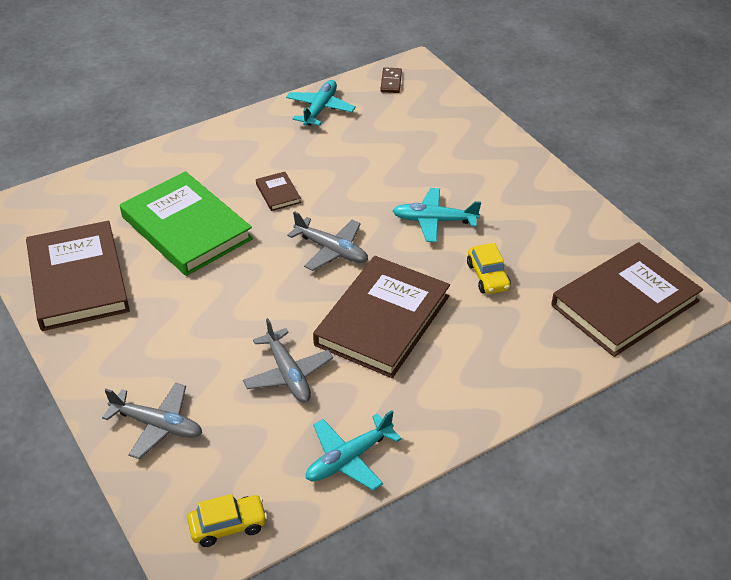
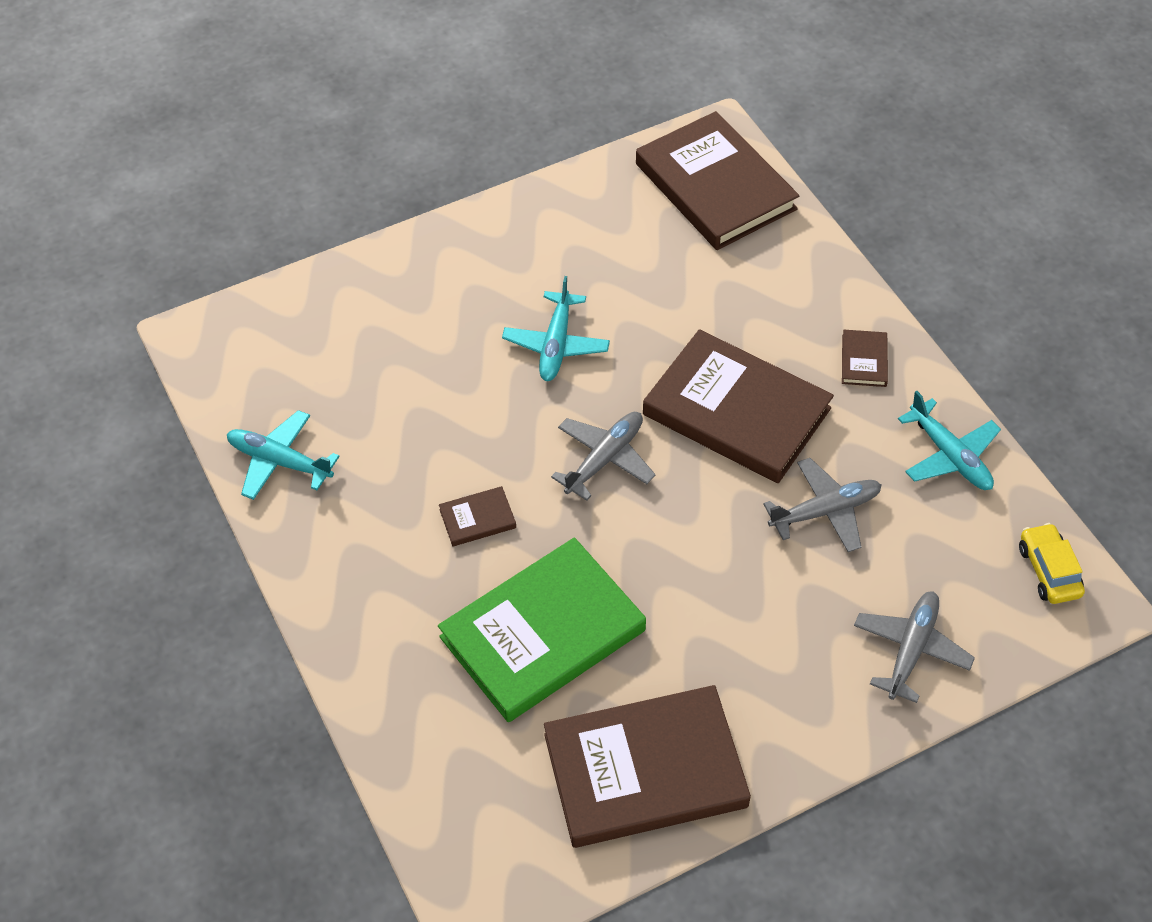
camera: 85 degrees left, 10 degrees up
brown domino [380,67,402,93] -> none
yellow car [467,243,511,294] -> none
none -> brown book [842,330,888,387]

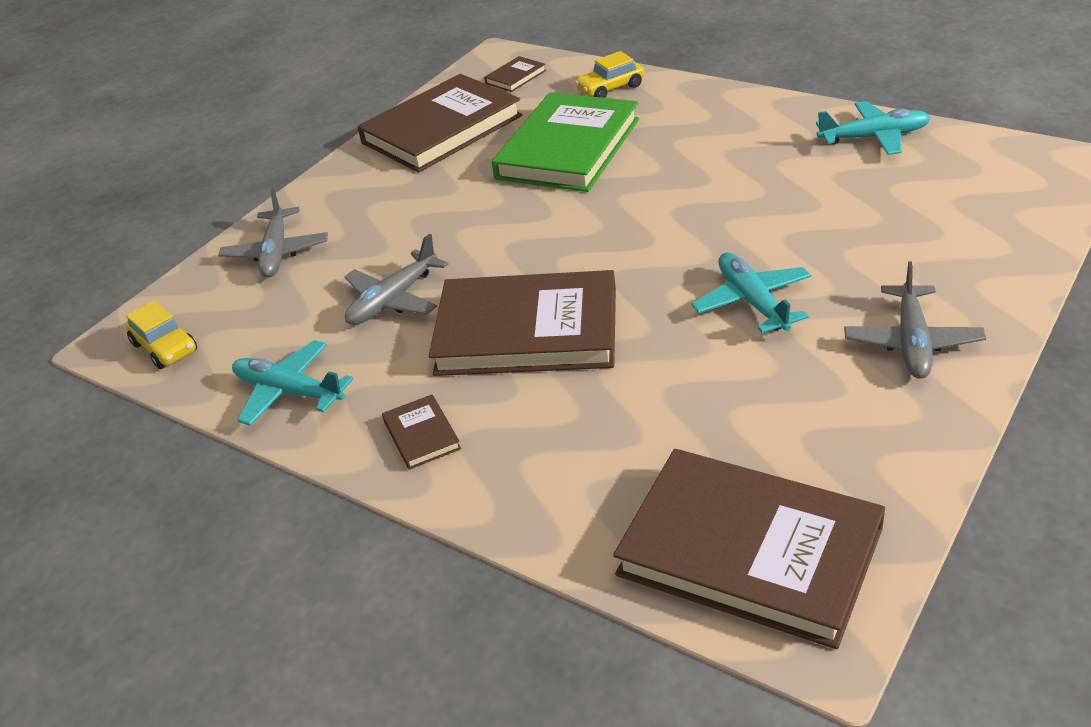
camera: 155 degrees right, 15 degrees down
brown book [439,486,516,546] -> brown book moved to [484,56,546,92]
grey plane [551,412,656,501] -> grey plane moved to [844,261,986,379]
none -> yellow car [575,51,644,98]

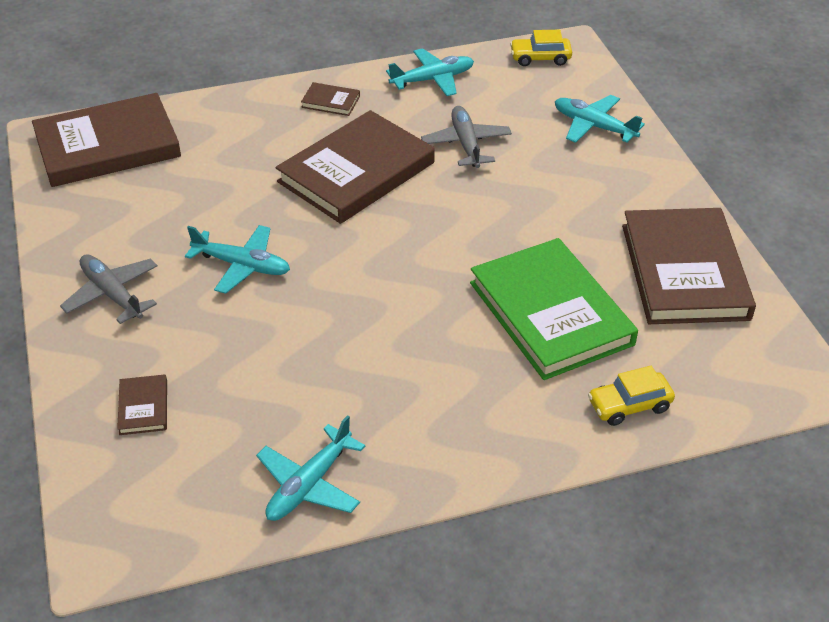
camera: 125 degrees right, 5 degrees up
grey plane [218,189,328,278] -> turquoise plane [555,95,645,143]
brown book [484,56,546,92] -> brown book moved to [117,374,167,435]
yellow car [575,51,644,98] -> yellow car turned 120 degrees counterclockwise [588,366,675,426]

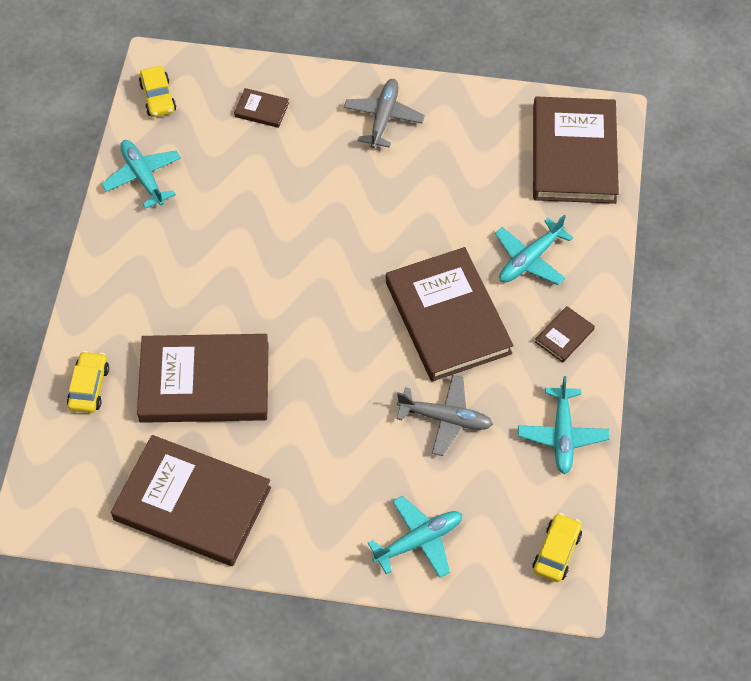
camera: 115 degrees right, 15 degrees up
grey plane [60,254,157,324] -> grey plane turned 60 degrees counterclockwise [344,79,425,148]
turquoise plane [185,225,290,294] -> turquoise plane moved to [495,215,573,285]
green book [470,238,638,380] -> brown book [137,334,268,423]
none -> yellow car [139,66,176,117]

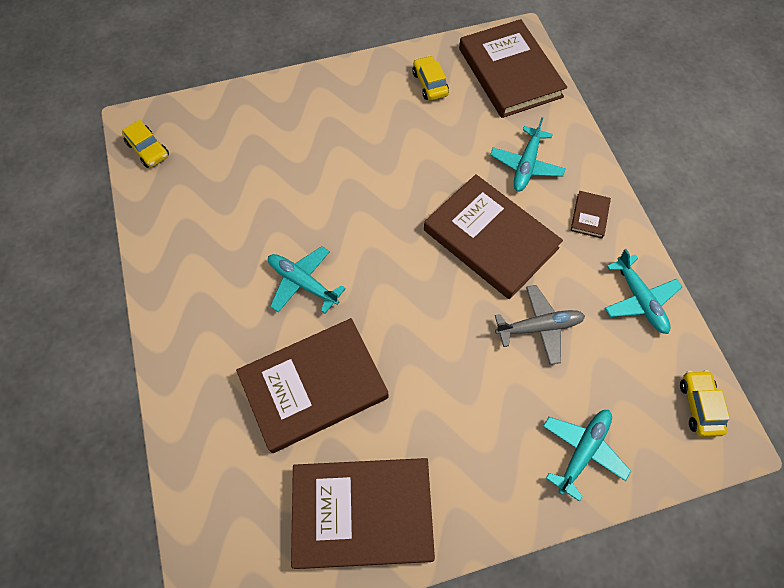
camera: 25 degrees left, 5 degrees up
yellow car [67,351,109,413] -> yellow car moved to [412,56,449,100]
turquoise plane [102,140,181,209] -> turquoise plane moved to [268,246,346,313]
brown book [234,88,289,128] -> none
grey plane [344,79,425,148] -> none

